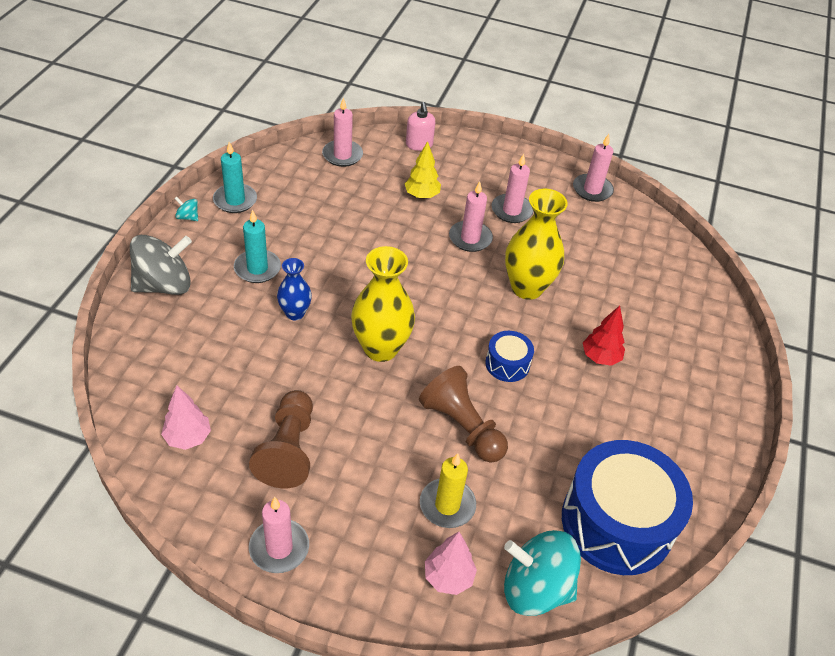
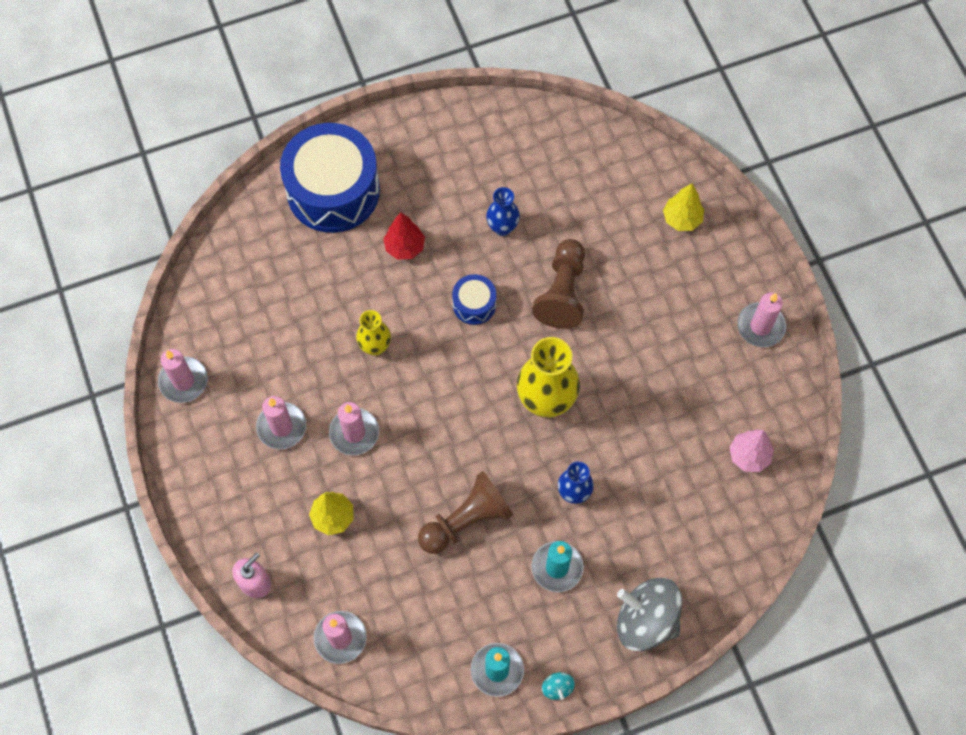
camera: 125 degrees left, 20 degrees up
brown pawn [249,390,313,488] -> brown pawn moved to [418,471,514,554]
yellow candle [420,453,476,528] -> none
pink tree [425,532,477,595] -> yellow tree [663,183,704,231]
turquoise spinning top [504,530,581,616] -> none
yellow vase [505,189,568,300] -> yellow vase [356,310,391,356], size x0.56
blue drum [562,440,693,575] -> blue drum moved to [280,123,380,233]
none -> blue vase [486,187,520,236]

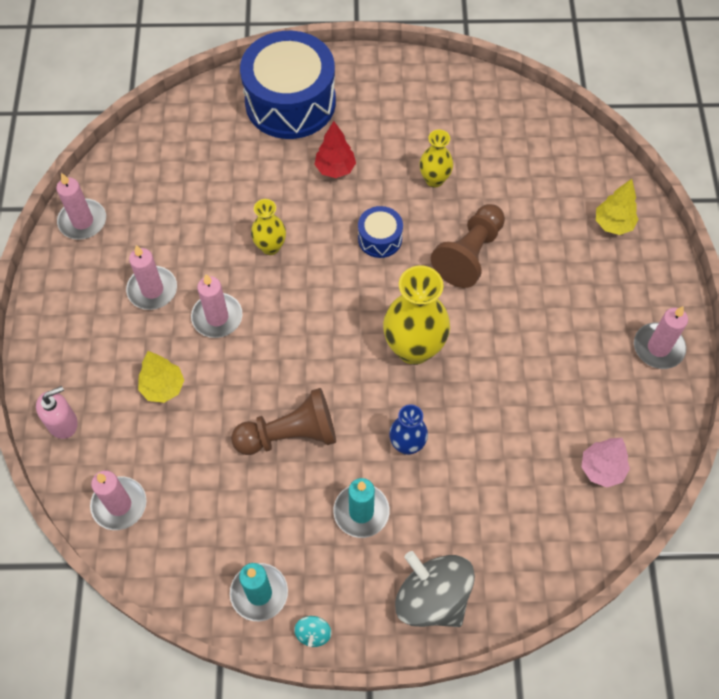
camera: 20 degrees right, 5 degrees down
blue vase [486,187,520,236] -> yellow vase [419,130,453,187]

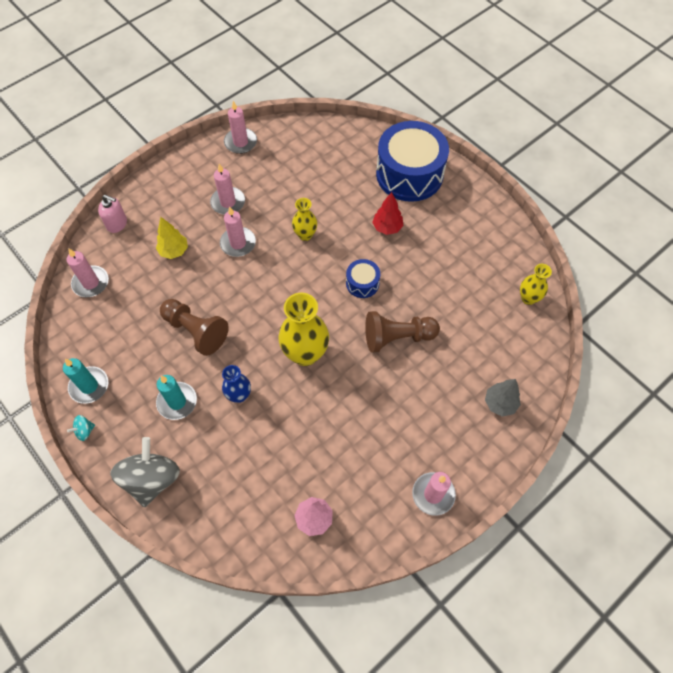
camera: 50 degrees right, 0 degrees up
yellow vase [419,130,453,187] -> yellow vase moved to [520,264,552,305]
yellow tree [596,179,638,235] -> grey tree [485,379,521,417]

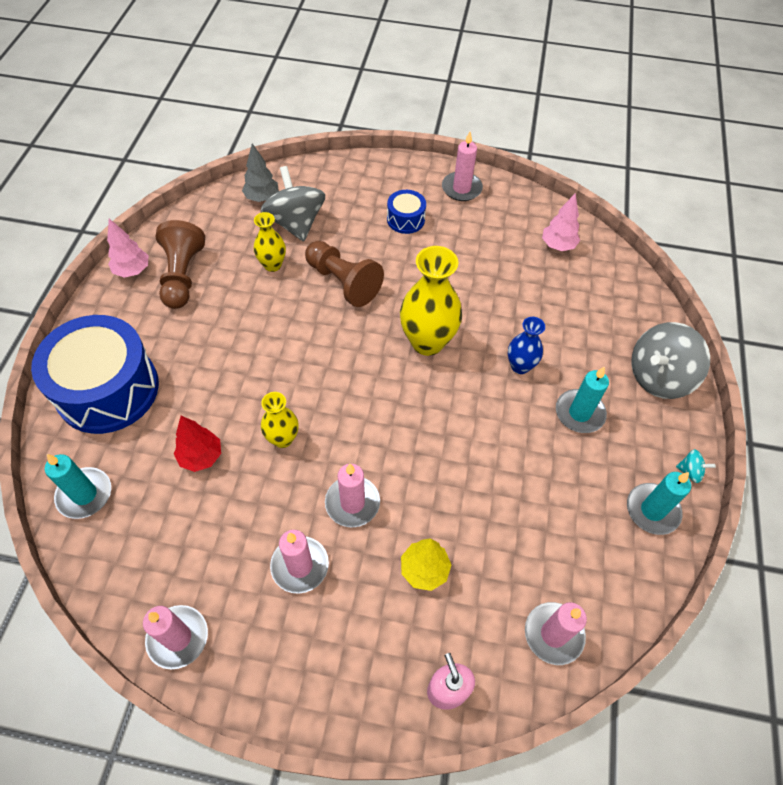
camera: 130 degrees left, 5 degrees down
brown pawn [160,299,229,356] -> brown pawn moved to [156,220,205,309]
blue drum [346,259,380,298] -> blue drum moved to [387,190,426,234]
red tree [372,192,403,235] -> red tree moved to [174,416,221,472]
grey tree [485,379,521,417] -> grey tree moved to [242,143,279,202]
yellow vase [520,264,552,305] -> yellow vase moved to [254,212,286,272]
none -> turquoise candle [45,454,111,519]
none -> pink tree [107,219,149,278]
none -> grey spinning top [261,166,326,242]

